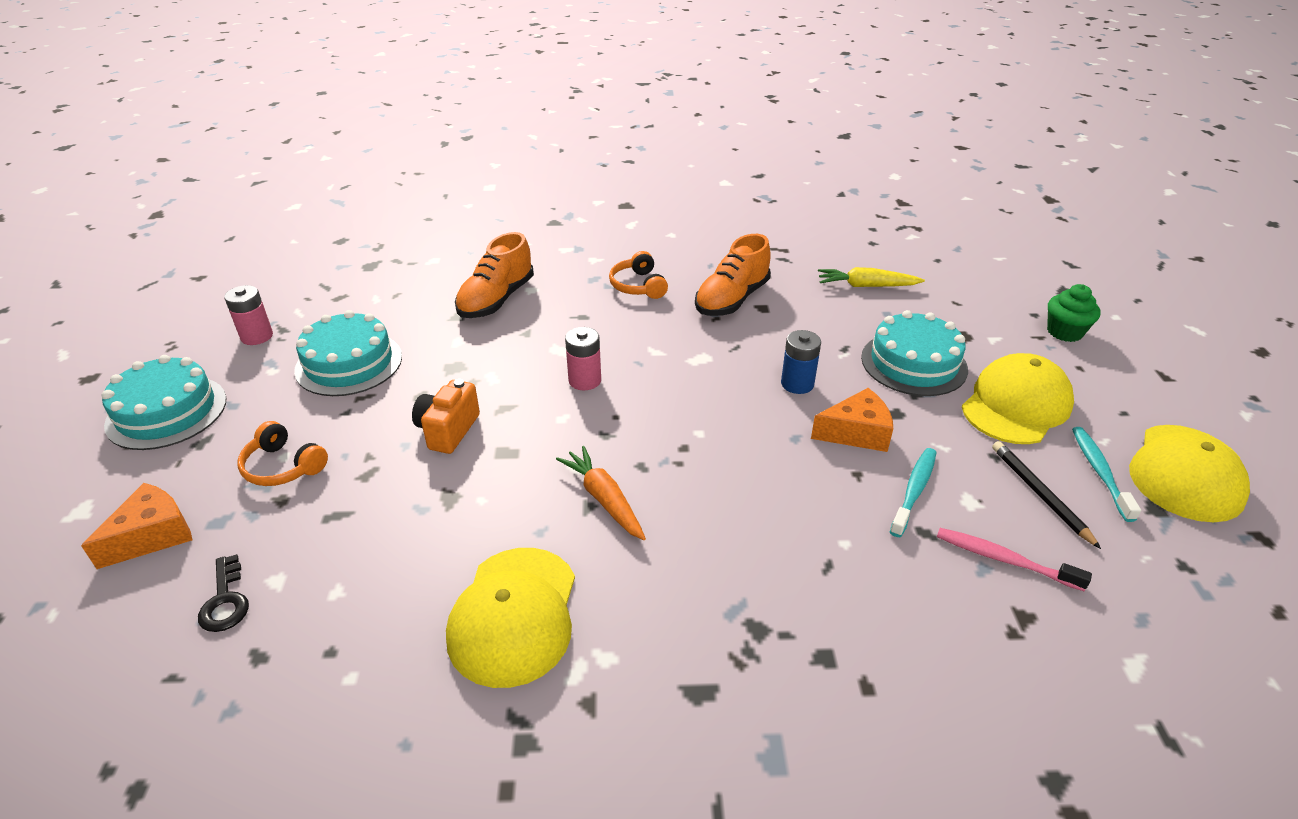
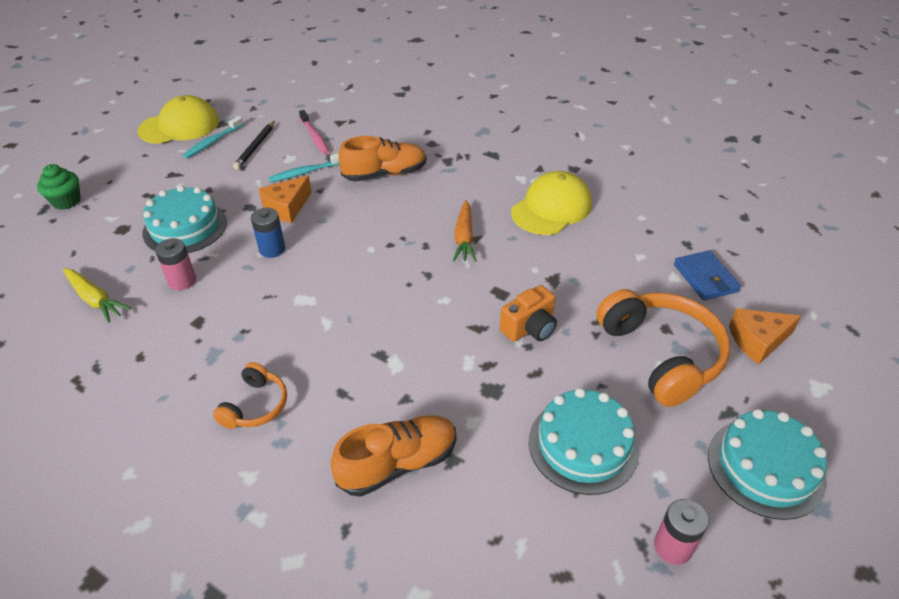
camera: 145 degrees left, 5 degrees up
black key [198,554,249,632] -> blue wallet [674,250,741,301]
orange headphones [237,421,328,486] -> orange headphones [596,289,730,407], size x1.92
pink battery [565,327,601,390] -> pink battery moved to [155,238,196,290]
orange shoe [695,234,771,316] -> orange shoe moved to [339,136,426,182]
orange cheese [811,388,893,452] -> orange cheese turned 75 degrees counterclockwise [259,176,312,223]
yellow cap [962,353,1074,444] -> none

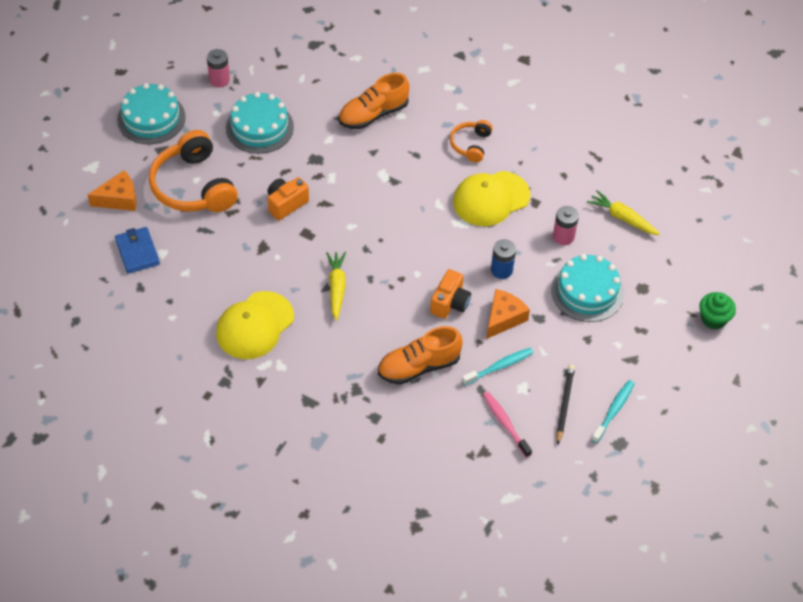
camera: 175 degrees right, 10 degrees up
yellow cap [138,95,219,144] -> yellow cap moved to [453,171,531,226]
orange carrot [453,200,477,262] -> yellow carrot [326,252,346,321]
none -> orange camera [430,269,471,319]

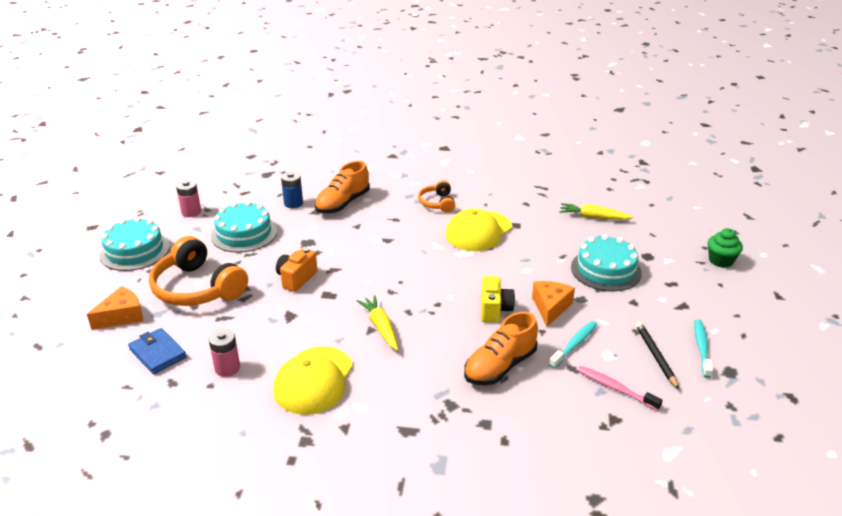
camera: 20 degrees left, 20 degrees down
orange camera [430,269,471,319] -> yellow camera [481,276,515,323]
blue battery [491,239,516,279] -> blue battery moved to [281,172,303,208]
pink battery [553,206,579,245] -> pink battery moved to [209,329,240,377]

